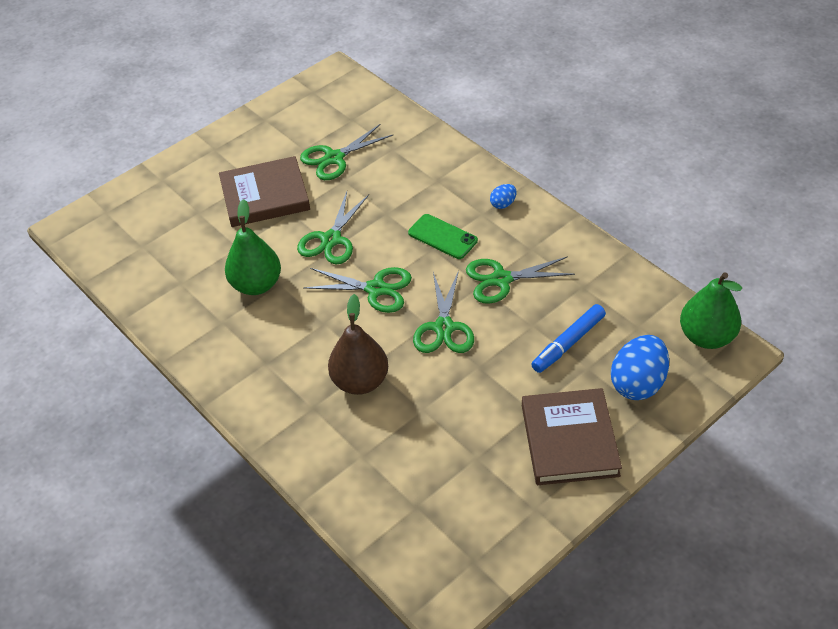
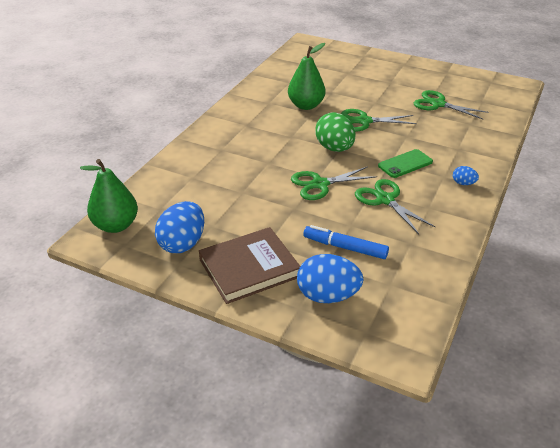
camera: 65 degrees right, 10 degrees down
brown book [219,156,310,227] -> none
green scissors [303,267,412,313] -> green egg [315,112,355,152]
brown pear [328,294,388,395] -> none
green phone [408,214,478,259] -> green phone turned 45 degrees clockwise [378,149,433,178]
green pear [680,272,742,349] -> green pear moved to [80,159,138,233]
none -> blue egg [155,201,204,253]

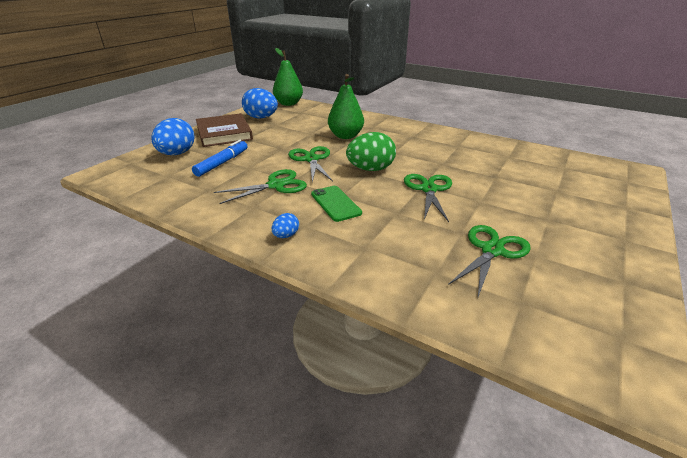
camera: 95 degrees right, 5 degrees down
green pear [288,43,325,110] -> green pear moved to [328,74,364,139]

